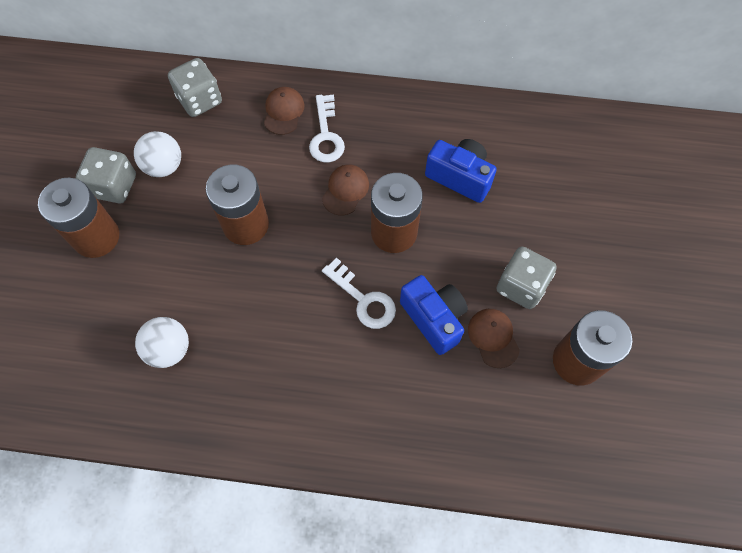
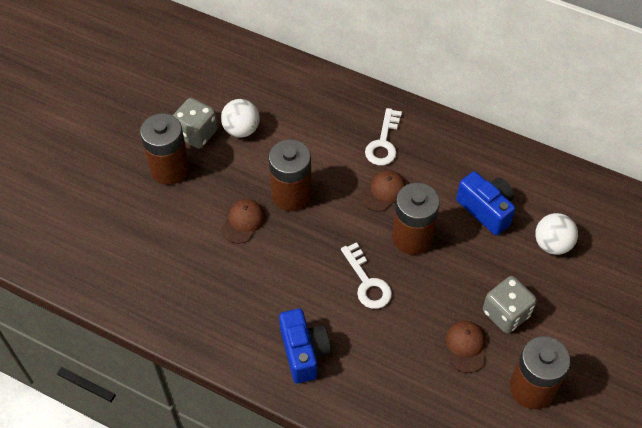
camera: 20 degrees right, 10 degrees down
white ball [135,317,189,368] -> white ball moved to [535,213,578,255]
grey dice [168,58,222,117] -> none
brown cap [264,87,304,135] -> brown cap moved to [221,199,265,244]
blue camera [400,275,468,355] -> blue camera moved to [279,309,331,383]

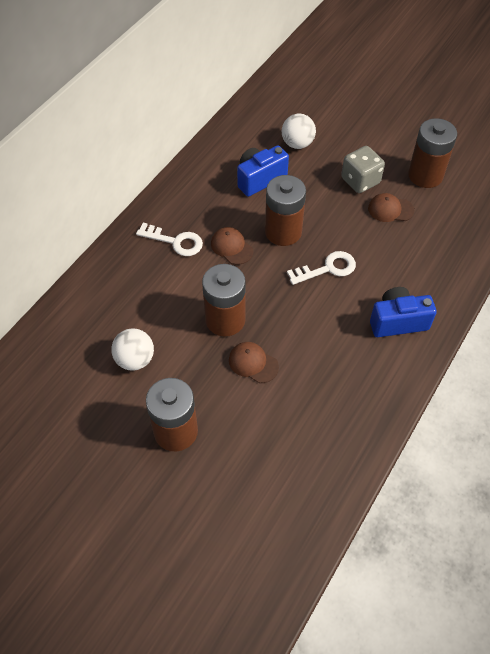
camera: 85 degrees left, 0 degrees up
grey dice [173,98,218,149] -> none

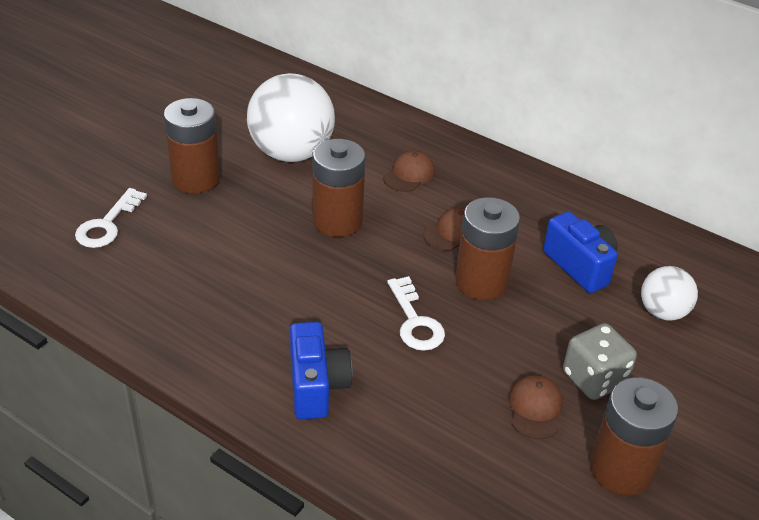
camera: 90 degrees right, 15 degrees down
white ball [111,328,154,371] -> white ball [247,73,335,162], size x1.86
white key [136,223,203,256] -> white key moved to [75,188,147,248]
brown cap [229,342,279,383] -> brown cap moved to [383,150,435,192]

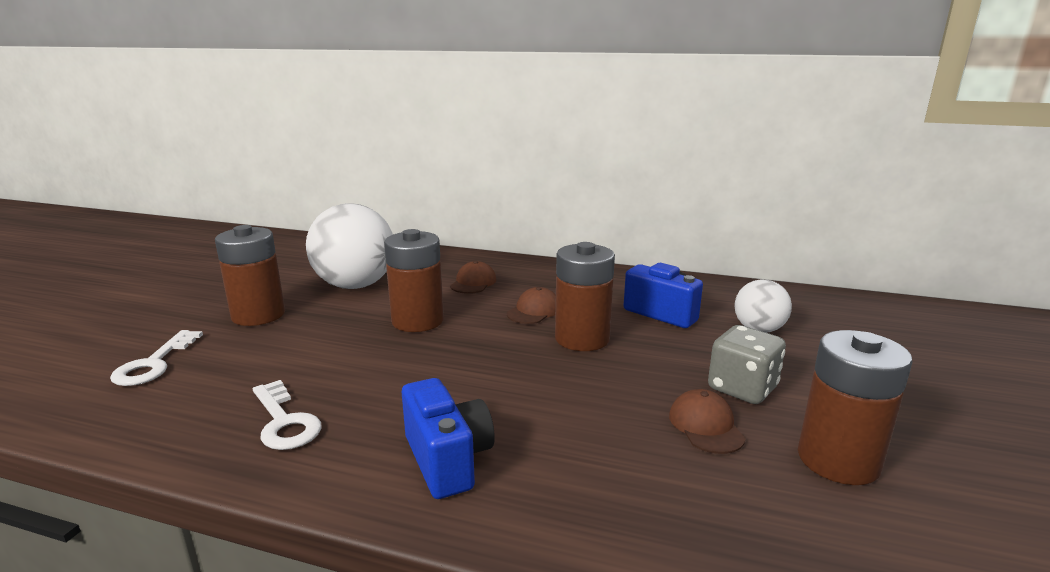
camera: 15 degrees left, 20 degrees down
white key [387,276,445,351] -> white key moved to [253,380,322,450]

